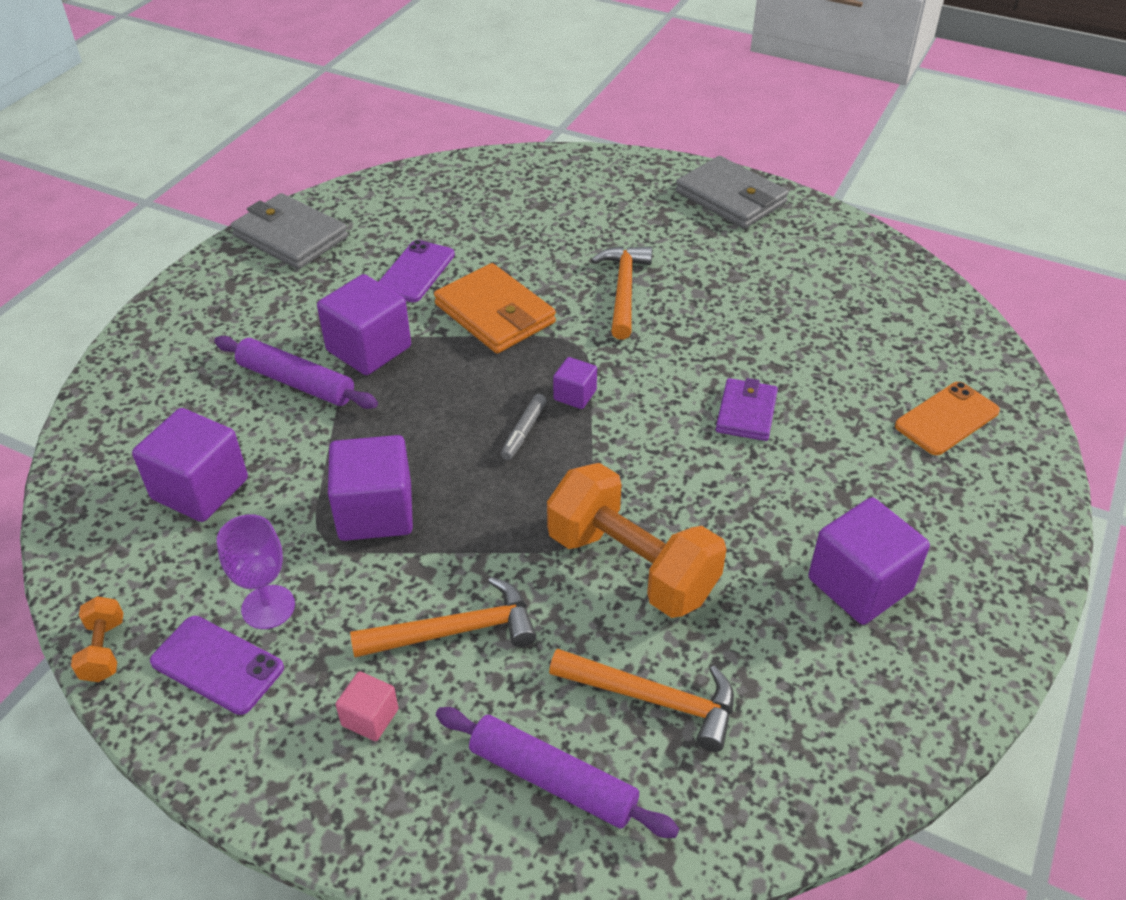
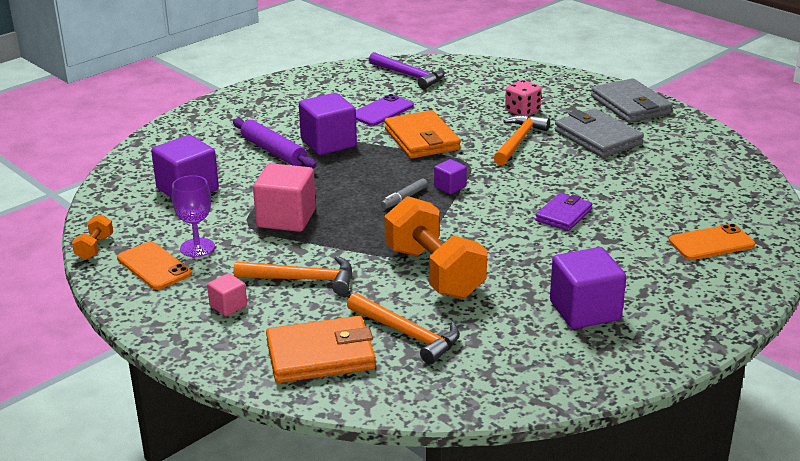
camera: 20 degrees right, 15 degrees down
purple phone [150,616,284,715] -> orange phone [117,241,192,290]
grey wallet [230,193,348,269] -> grey wallet moved to [555,108,644,158]
purple cube [328,435,413,541] -> pink cube [253,163,316,232]
purple rolling pin [436,707,679,838] -> orange wallet [266,316,376,383]
none -> purple hammer [369,52,445,89]
none -> pink dice [505,80,542,115]

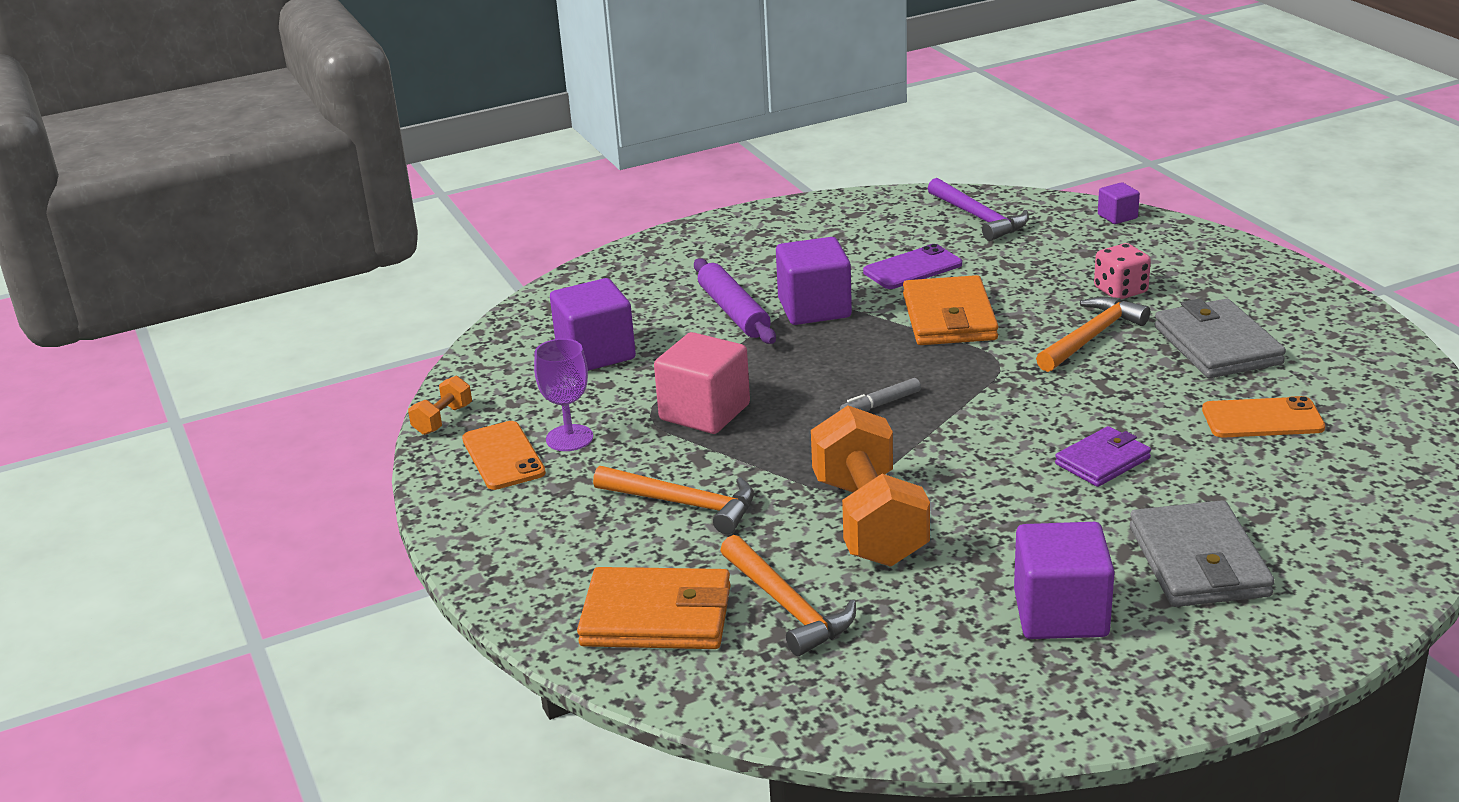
camera: 20 degrees right, 0 degrees up
pink cube [207,273,247,316] -> none
purple cube [434,159,467,194] -> purple cube moved to [1098,182,1140,224]
grey wallet [591,78,673,123] -> grey wallet moved to [1130,500,1275,607]
orange phone [669,224,755,260] -> orange phone moved to [1202,396,1325,438]

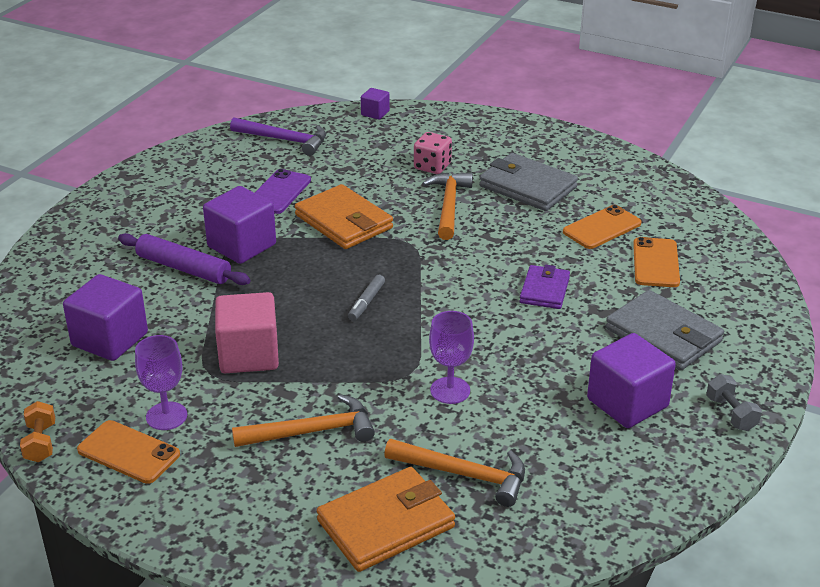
camera: 40 degrees left, 5 degrees up
orange dumbbell [811,406,930,567] -> purple goblet [429,311,474,404]
none -> orange phone [633,237,680,287]
none -> grey dumbbell [706,374,762,431]

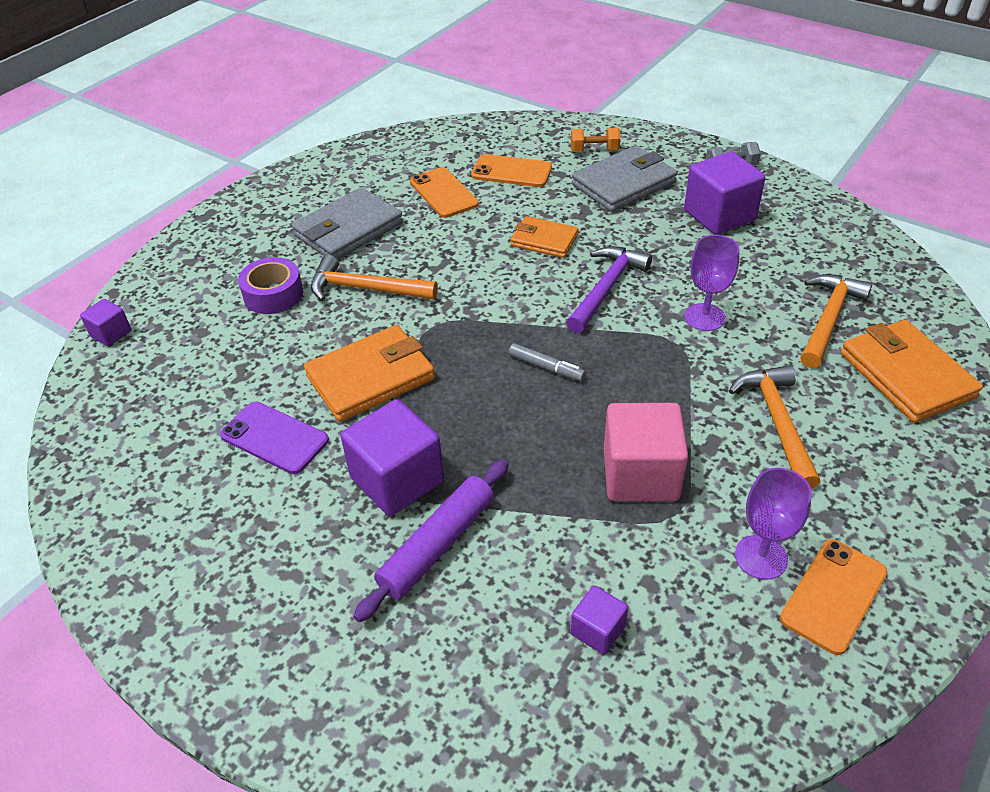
camera: 80 degrees left, 10 degrees up
orange dumbbell [20,401,55,462] -> orange dumbbell moved to [571,127,620,152]
purple cube [63,274,148,361] -> purple cube [571,586,628,655], size x0.51
purple hammer [230,117,326,156] -> purple hammer moved to [566,246,652,333]
pink dice [414,132,452,174] -> purple tape [238,257,303,314]
purple wallet [520,265,570,309] -> orange wallet [511,216,578,258]

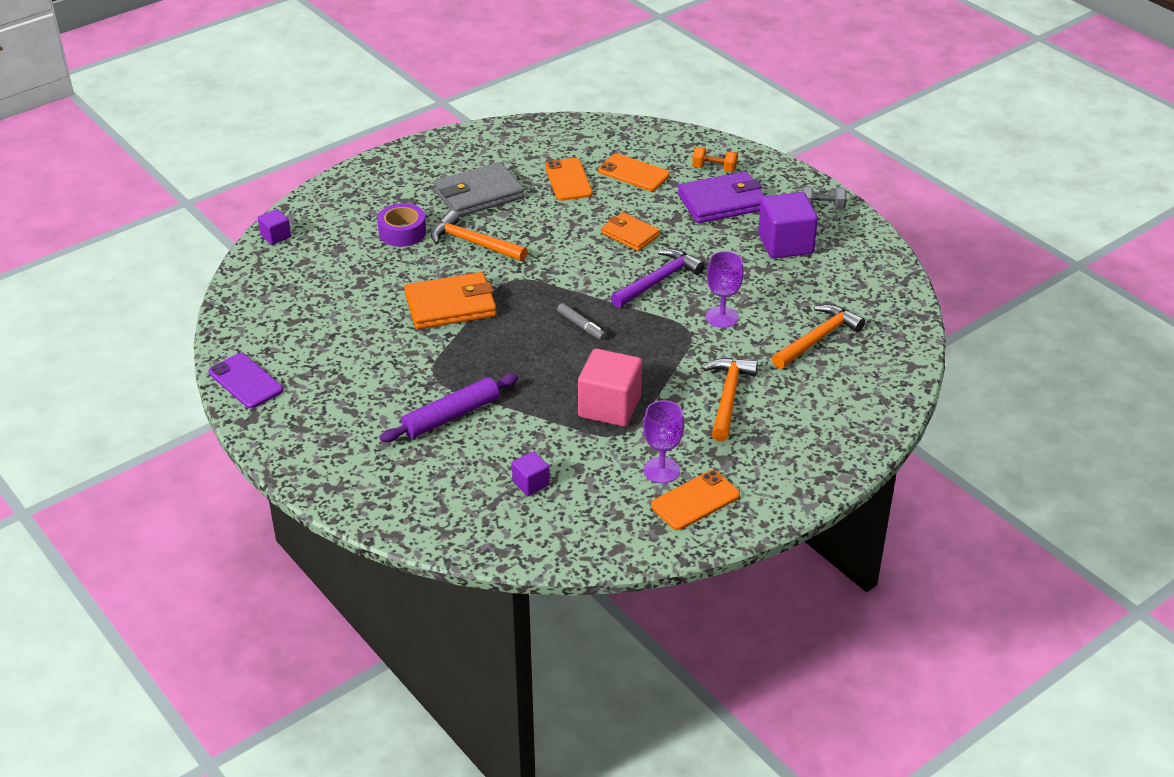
camera: 15 degrees right, 5 degrees down
purple phone [220,402,329,474] -> purple phone moved to [209,353,283,409]
purple cube [341,399,444,516] -> none
grey wallet [572,146,677,212] -> purple wallet [678,171,765,223]
orange wallet [841,320,983,423] -> none

